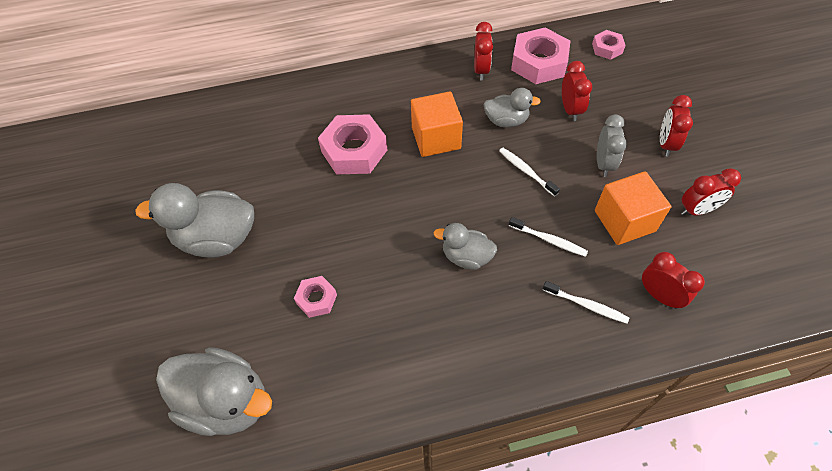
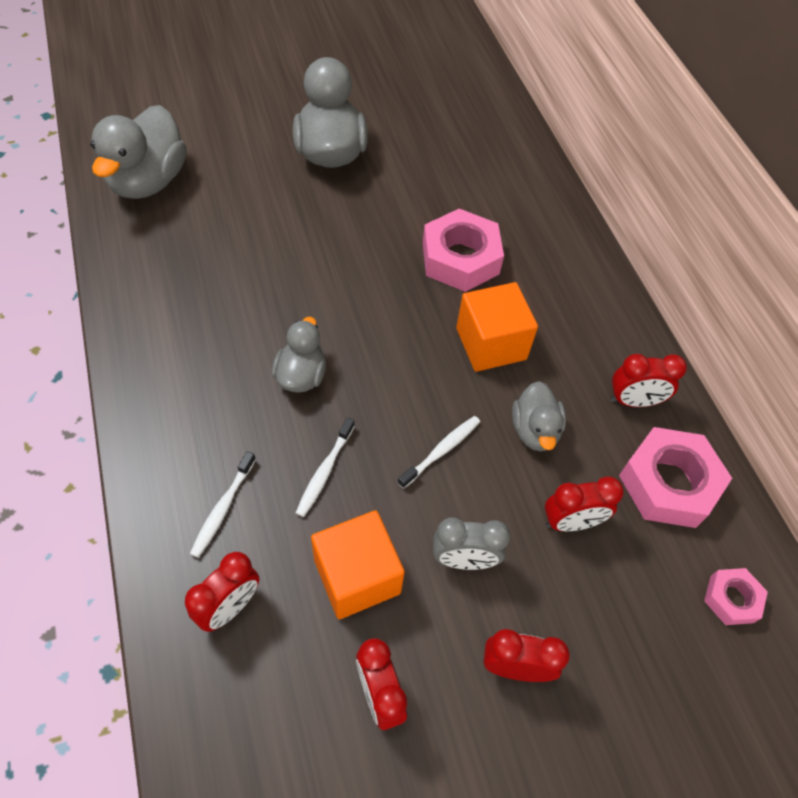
camera: 80 degrees right, 0 degrees up
pink nut [294,276,337,318] -> none

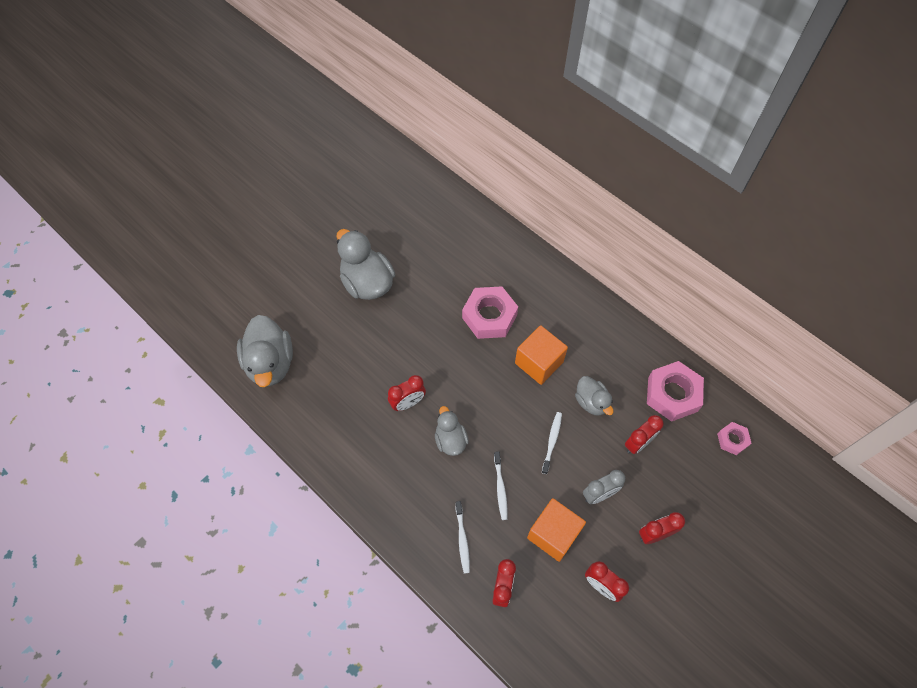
camera: 25 degrees left, 5 degrees up
red clock [611,354,687,407] -> red clock moved to [388,375,426,411]

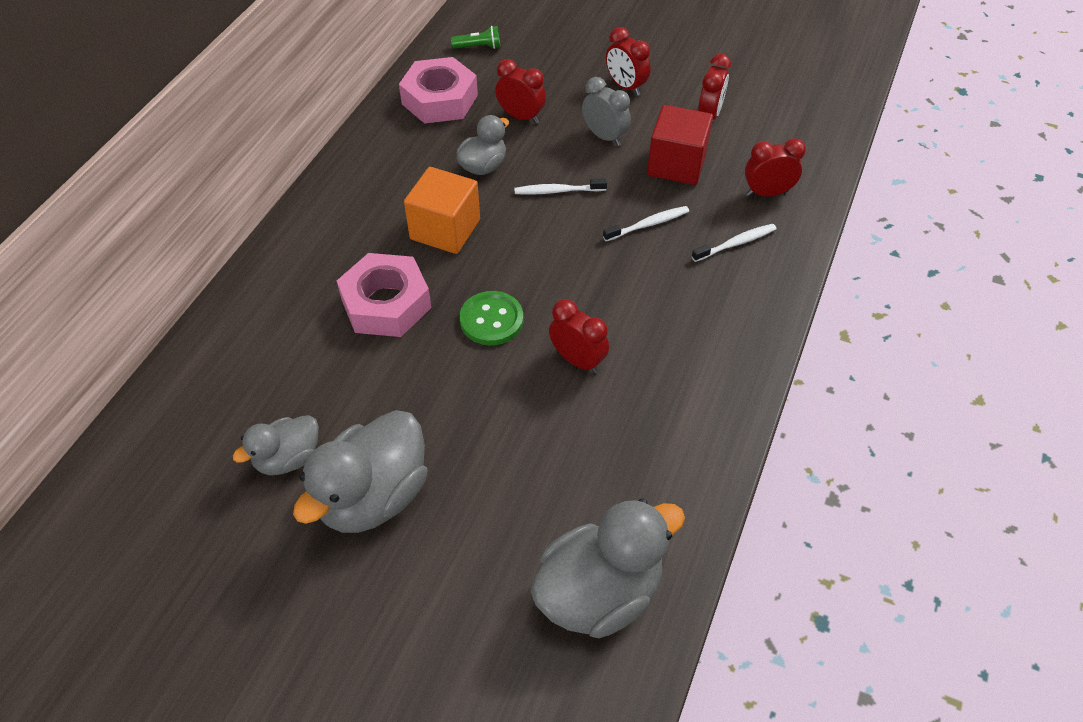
camera: 110 degrees left, 10 degrees down
grey duck [435,406,469,456] -> grey duck moved to [233,415,319,475]
orange cube [527,498,586,562] -> red cube [647,105,713,185]
pink nut [717,422,752,455] -> green flashlight [451,26,500,49]
none -> green button [460,291,523,345]

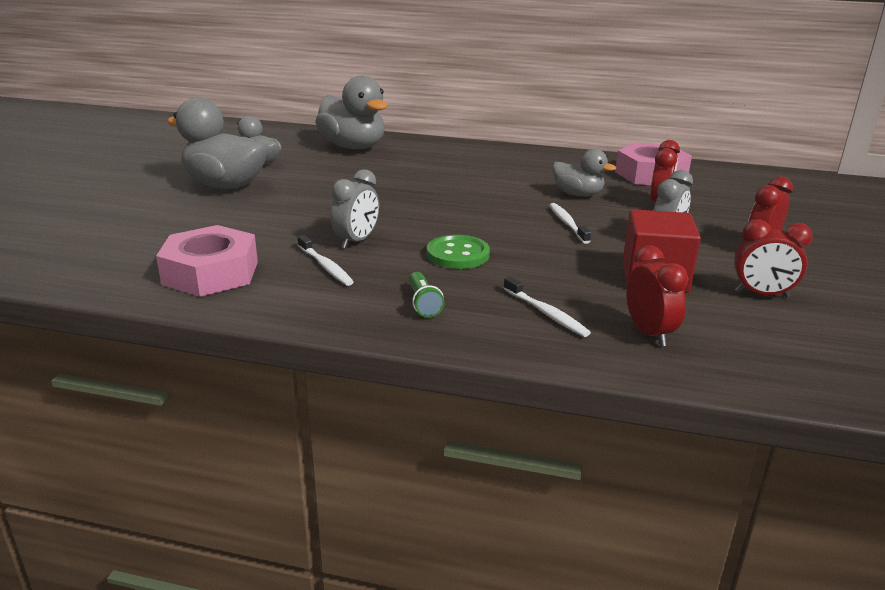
camera: 80 degrees right, 25 degrees down
pink nut [337,253,432,337] -> pink nut moved to [156,225,258,297]
orange cube [404,167,480,254] -> none
green flashlight [451,26,500,49] -> green flashlight moved to [409,272,445,317]
green button [460,291,523,345] -> green button moved to [427,235,490,269]
grey duck [531,498,685,638] -> grey duck moved to [315,76,388,149]
red clock [549,299,609,373] -> grey clock [331,169,379,249]
white toothbrush [603,206,689,241] -> white toothbrush moved to [298,235,354,286]

